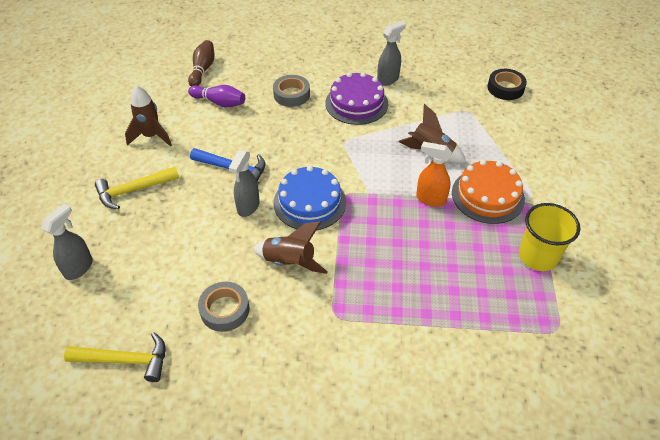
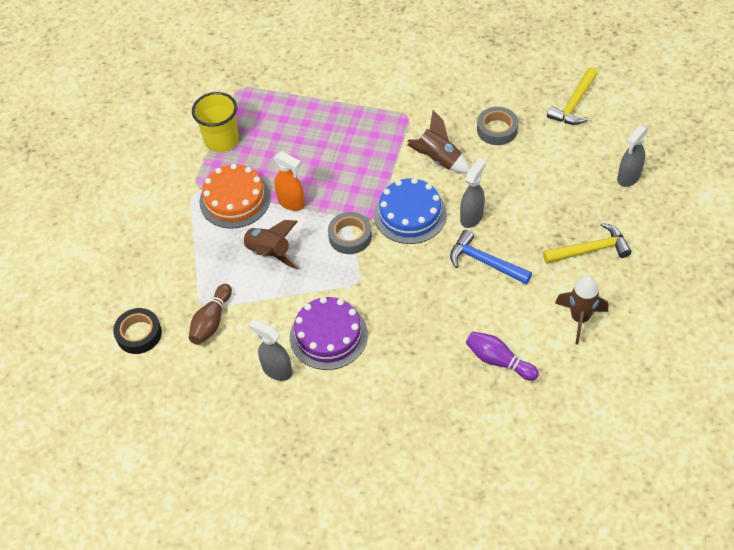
camera: 165 degrees left, 5 degrees up
yellow hammer [64,332,165,382] -> yellow hammer turned 75 degrees counterclockwise [547,67,598,125]
brown bowling pin [188,40,214,86] -> brown bowling pin moved to [189,284,232,345]
grey tape [273,75,310,107] -> grey tape moved to [328,212,372,254]
grey spray bottle [377,21,406,86] -> grey spray bottle turned 60 degrees clockwise [249,319,292,381]

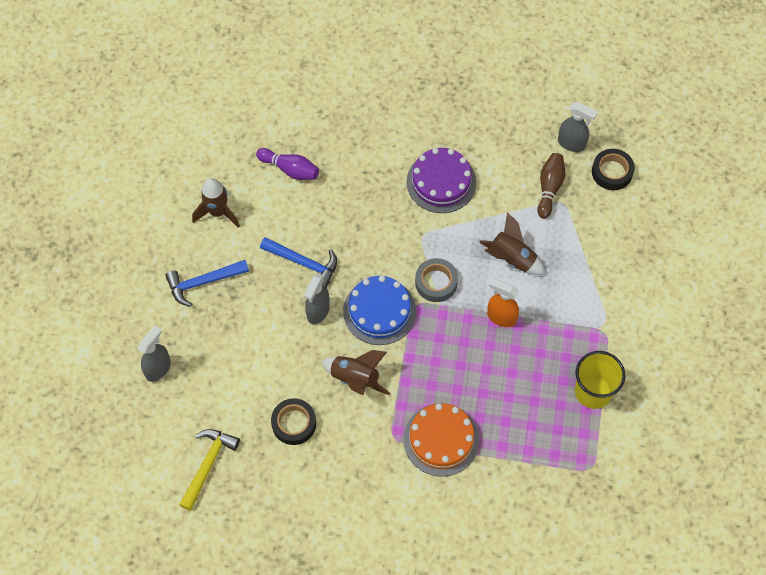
camera: 170 degrees right, 10 degrees up
orange cake [199,164,271,228] -> orange cake moved to [403,403,479,477]
grey spray bottle [249,319,292,381] -> grey spray bottle moved to [558,102,598,152]
grey tape [477,107,518,145] -> black tape [271,398,316,445]
yellow hammer [543,223,632,264] -> blue hammer [165,260,249,307]

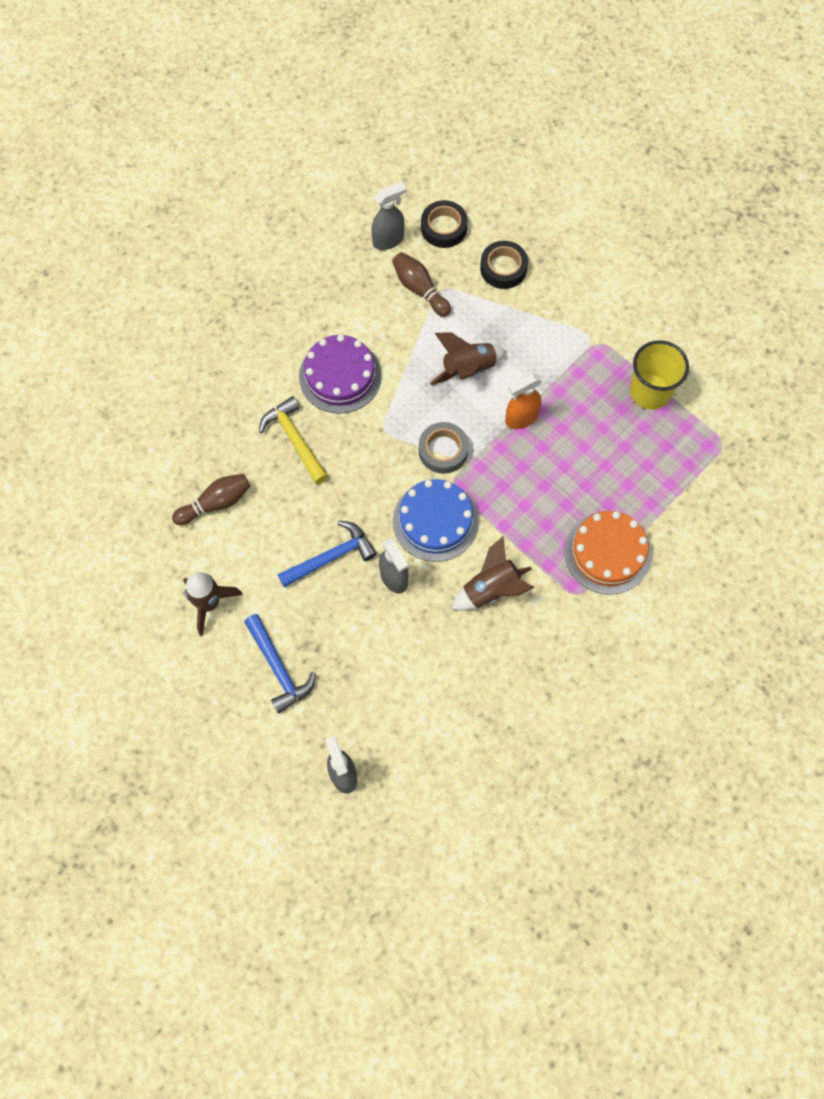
camera: 55 degrees left, 5 degrees up
blue hammer [165,260,249,307] -> blue hammer turned 45 degrees counterclockwise [244,614,316,714]
yellow hammer [179,429,240,511] -> yellow hammer moved to [259,396,328,484]
purple bowling pin [256,148,319,180] -> brown bowling pin [172,474,250,525]
black tape [271,398,316,445] -> black tape moved to [480,241,528,289]

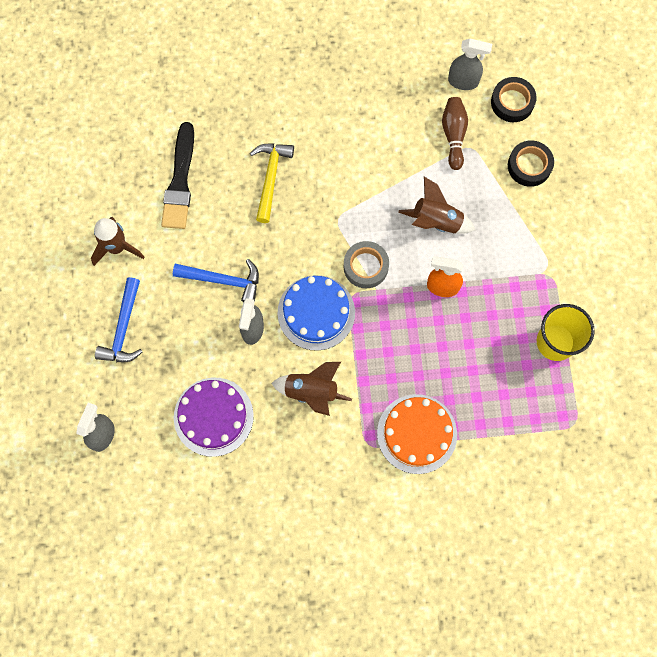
camera: 40 degrees right, 5 degrees up
brown bowling pin [172,474,250,525] -> black brush [161,122,194,229]
purple cake [299,334,382,414] -> purple cake moved to [174,378,254,457]

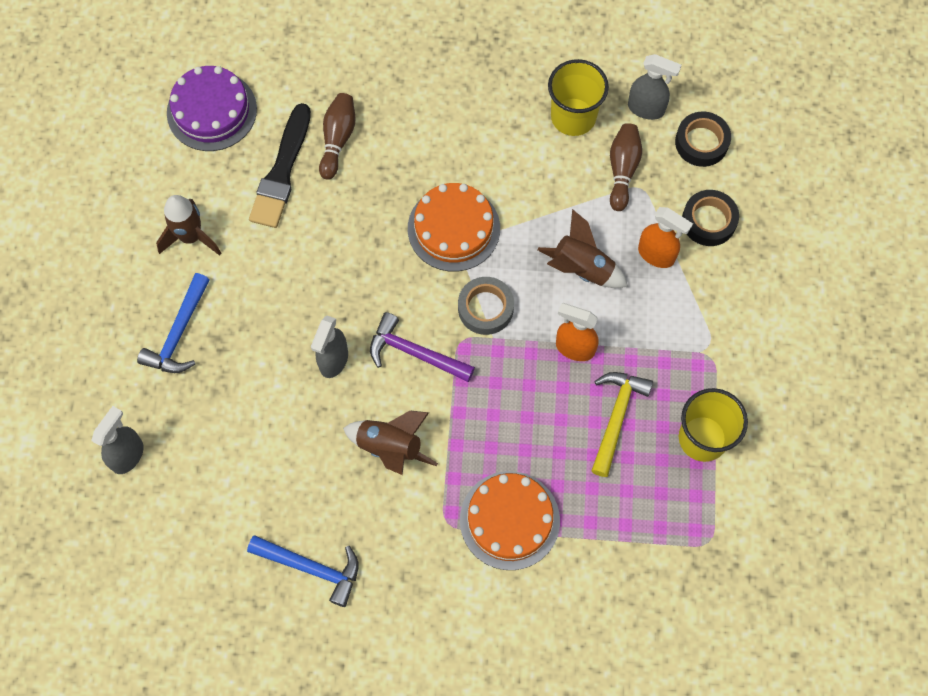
camera: 10 degrees right, 5 degrees down
blue hammer [173,259,259,303] -> blue hammer moved to [247,535,359,607]
purple cake [174,378,254,457] -> purple cake moved to [167,66,257,151]
yellow hammer [250,144,294,223] -> yellow hammer moved to [591,372,653,477]
blue cake [278,275,355,351] -> purple hammer [370,312,475,382]
none -> brown bowling pin [319,93,356,180]
none -> orange cake [408,183,500,271]
none -> yellow cup [548,59,609,136]
none -> orange spray bottle [638,207,693,268]

